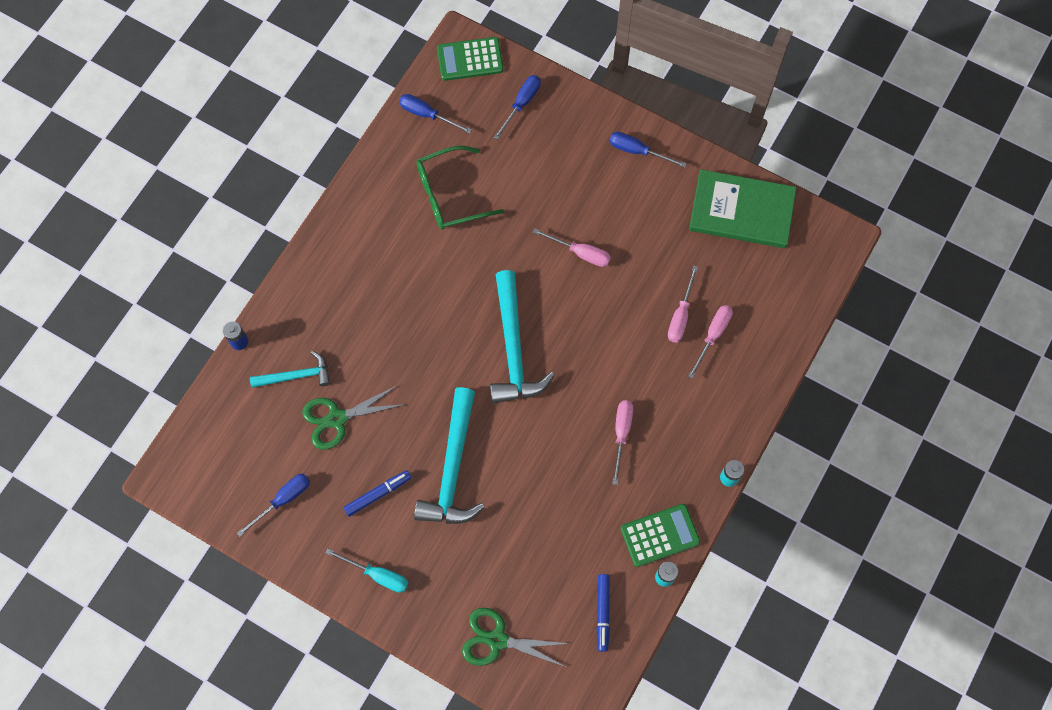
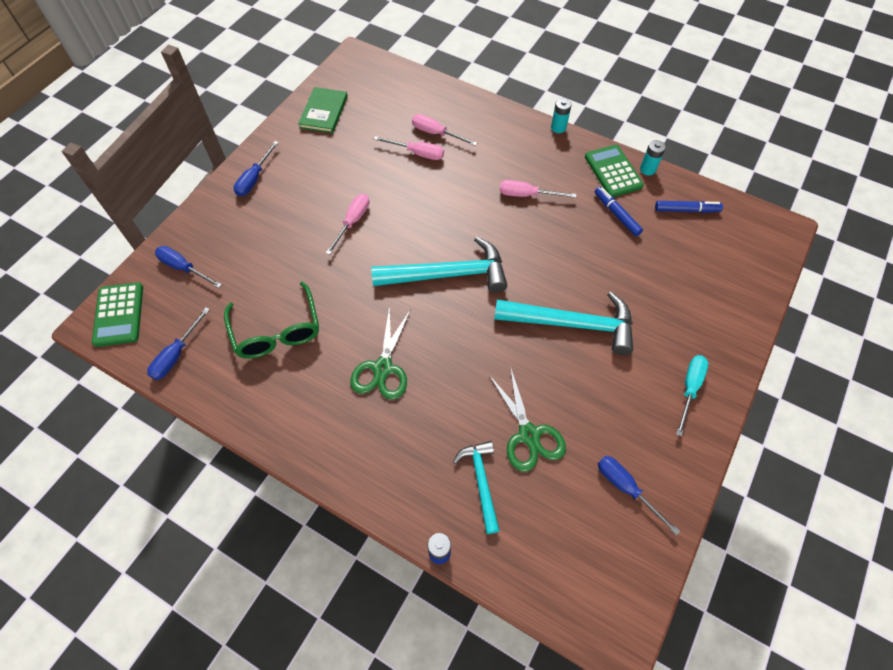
camera: 90 degrees left, 10 degrees down
blue marker [343,470,411,517] -> blue marker moved to [595,187,643,236]
green scissors [462,608,571,667] -> green scissors moved to [350,305,411,400]
green book [689,169,797,248] -> green book [298,87,348,133], size x0.64

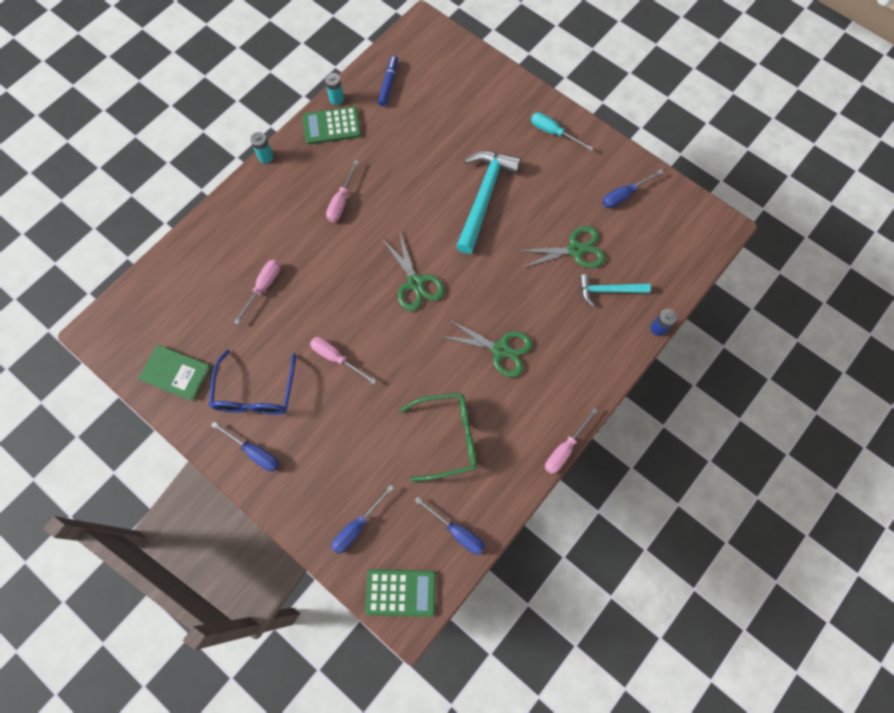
camera: 80 degrees left, 10 degrees up
turquoise hammer [371,237,507,293] -> green scissors [383,231,445,311]
pink screwdriver [412,114,477,146] -> pink screwdriver moved to [545,408,598,474]
blue marker [595,187,643,236] -> none
none -> blue glasses [209,350,296,415]

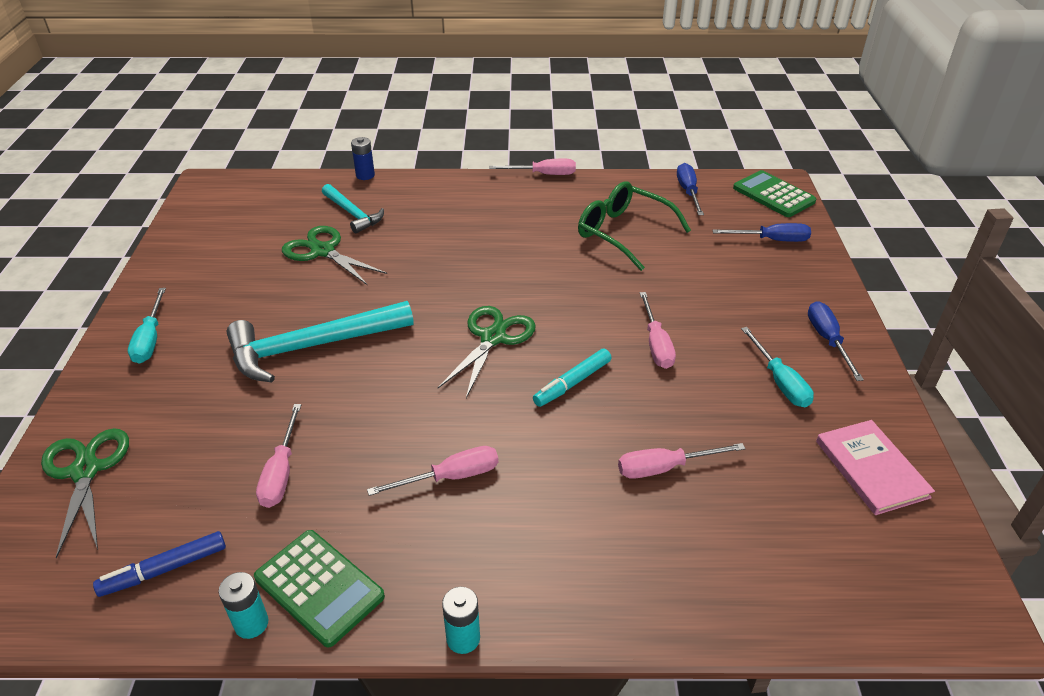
camera: 130 degrees left, 30 degrees down
green book [138,345,211,401] -> pink book [816,420,935,515]
blue glasses [209,350,296,415] -> turquoise screwdriver [741,327,814,408]
green scissors [440,318,533,377] -> green scissors moved to [41,428,129,559]
blue screwdriver [602,170,664,208] -> none
none -> pink screwdriver [256,404,301,508]
none -> turquoise marker [533,349,612,407]

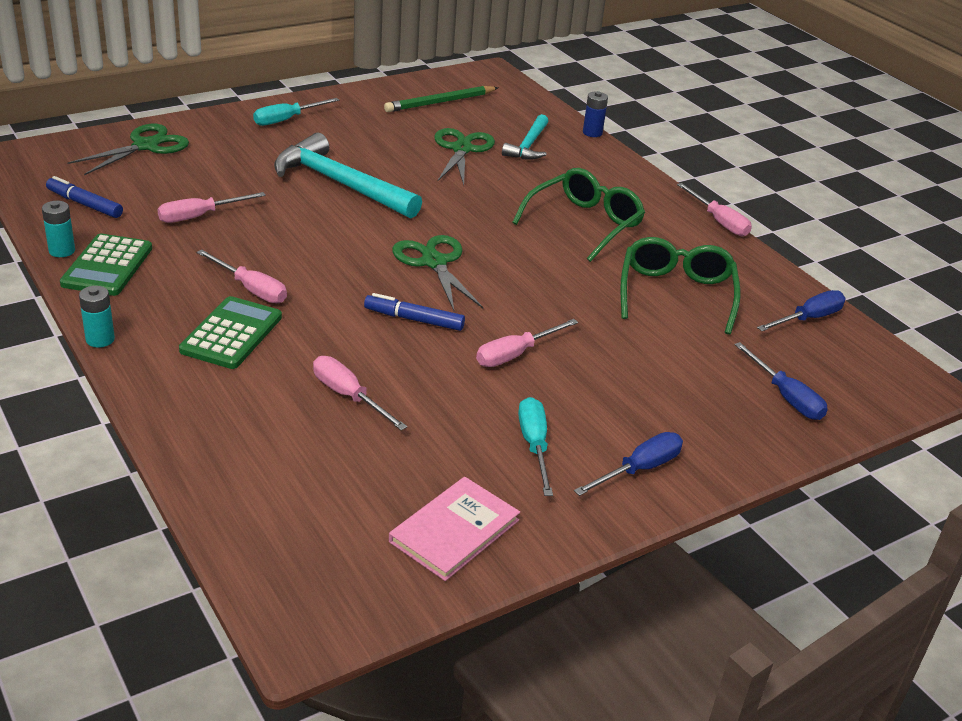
camera: 55 degrees right, 5 degrees down
green scissors [438,306,536,398] -> green scissors turned 105 degrees counterclockwise [392,235,483,311]
turquoise marker [533,349,612,407] -> blue marker [364,293,465,331]
green calculator [733,170,816,217] -> green calculator moved to [179,296,282,369]
turquoise screwdriver [741,327,814,408] -> turquoise screwdriver turned 135 degrees clockwise [518,397,553,496]
none -> green pencil [384,86,498,112]
none -> green glasses [512,168,645,262]

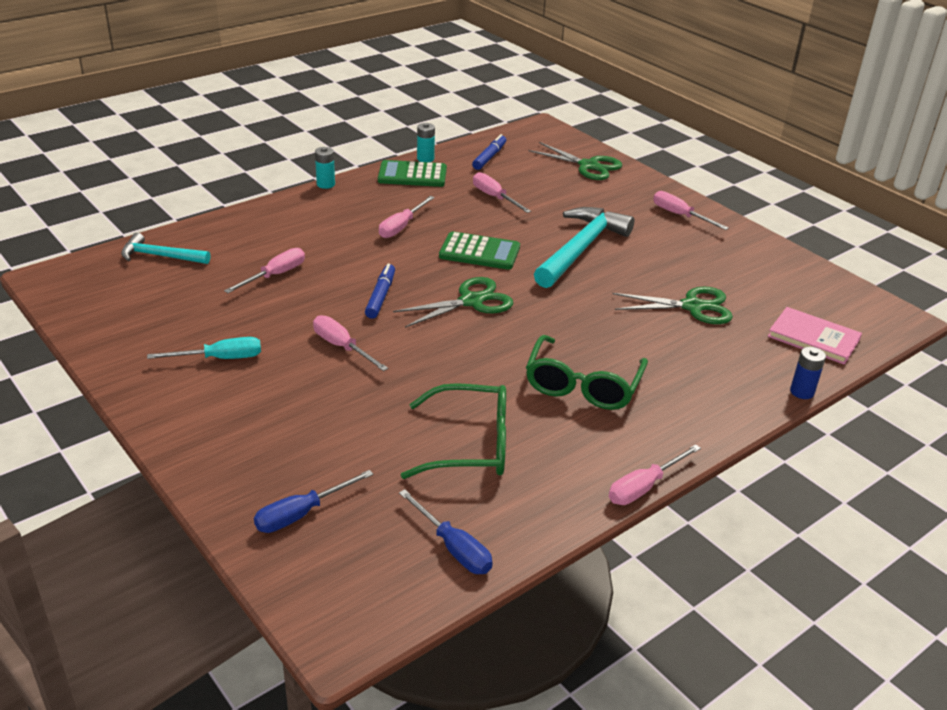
camera: 85 degrees right, 0 degrees up
green calculator [179,296,282,369] -> green calculator moved to [439,231,520,270]
turquoise screwdriver [253,98,339,126] -> pink screwdriver [653,191,728,230]
green pencil [384,86,498,112] -> none
pink book [389,477,520,581] -> pink book moved to [768,307,862,365]
turquoise hammer [502,114,549,160] -> turquoise hammer moved to [121,233,210,264]
green glasses [512,168,645,262] -> green glasses turned 75 degrees clockwise [526,335,648,410]
blue screwdriver [574,432,683,496] -> none

